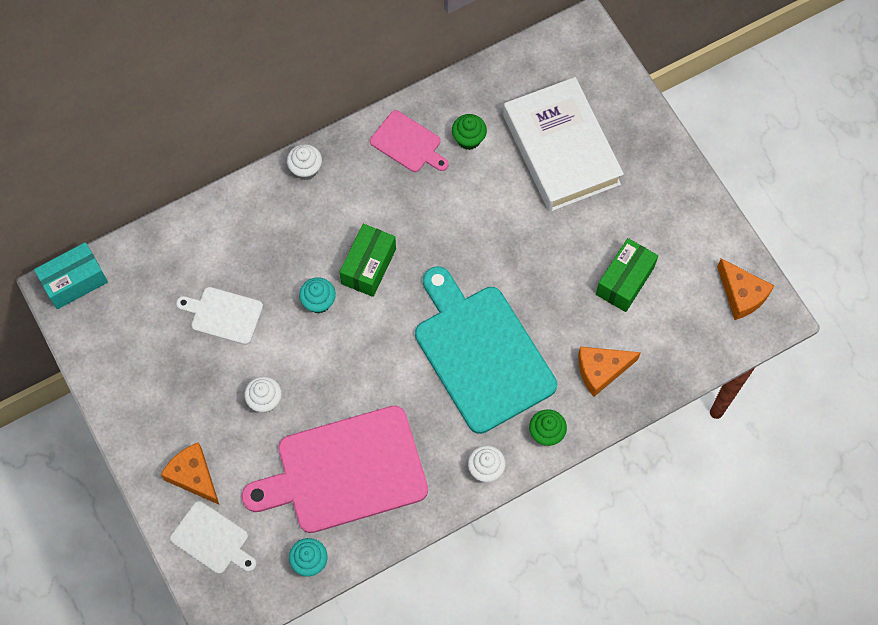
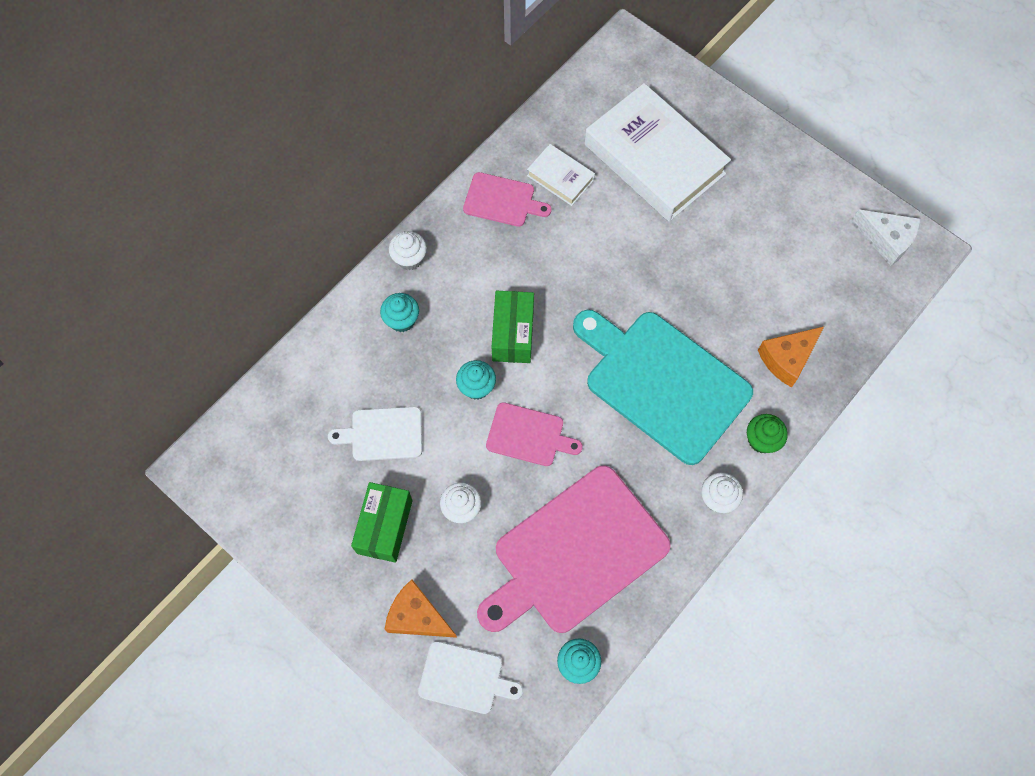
camera: 20 degrees left, 0 degrees up
turquoise box [34,242,108,309] -> none
green cupcake [452,114,487,150] -> white book [527,144,595,206]
green box [596,238,658,312] -> green box moved to [351,482,413,563]
orange cheese [717,259,774,320] -> white cheese [851,209,921,266]
none -> turquoise cupcake [380,293,419,332]
none -> pink cutting board [486,402,583,466]

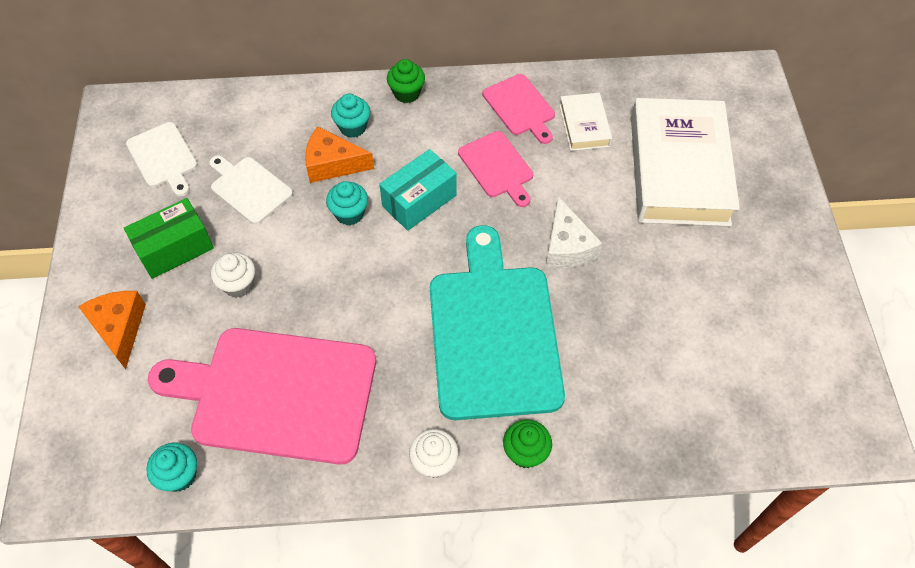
camera: 45 degrees right, 10 degrees down
white cupcake [389,231,427,270] -> green cupcake [387,59,425,103]
white cutting board [418,641,523,714] -> white cutting board moved to [126,122,198,196]
pink cutting board [486,402,583,466] -> pink cutting board moved to [458,131,533,207]
green box [491,291,534,363] -> turquoise box [379,149,457,231]
orange cheese [758,326,824,388] -> orange cheese moved to [305,127,374,183]
white cheese [851,209,921,266] -> white cheese moved to [546,196,602,268]

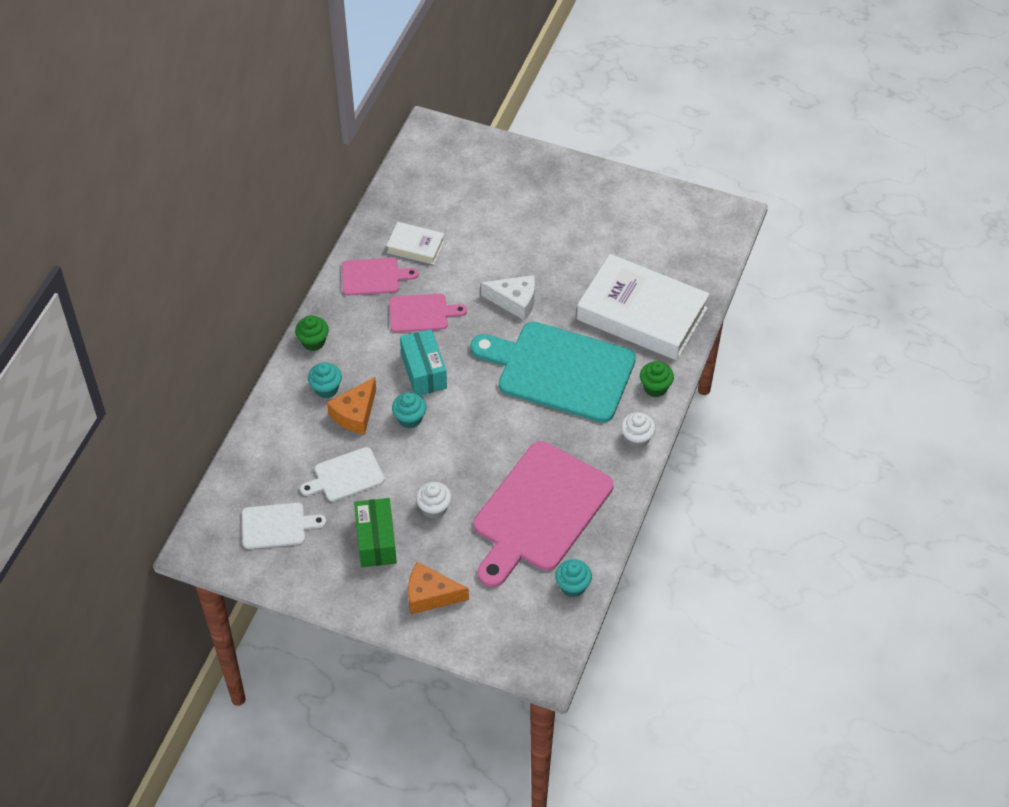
camera: 65 degrees left, 5 degrees down
white book [631,98,740,226] -> white book moved to [577,254,710,360]

